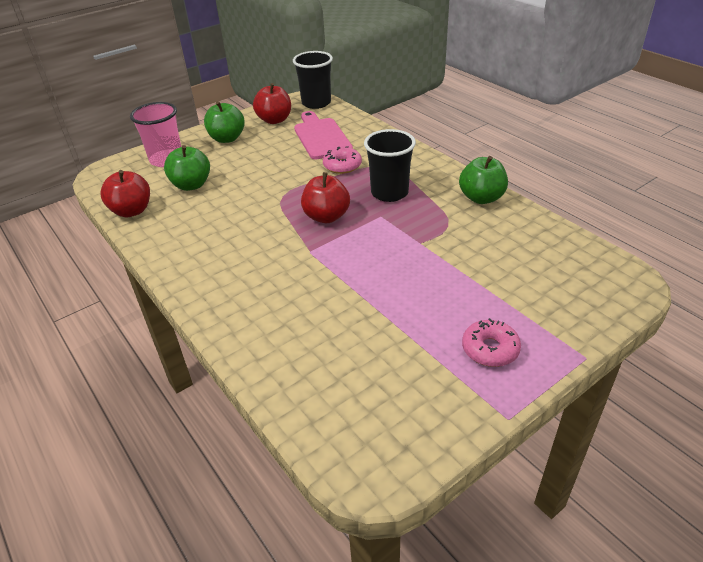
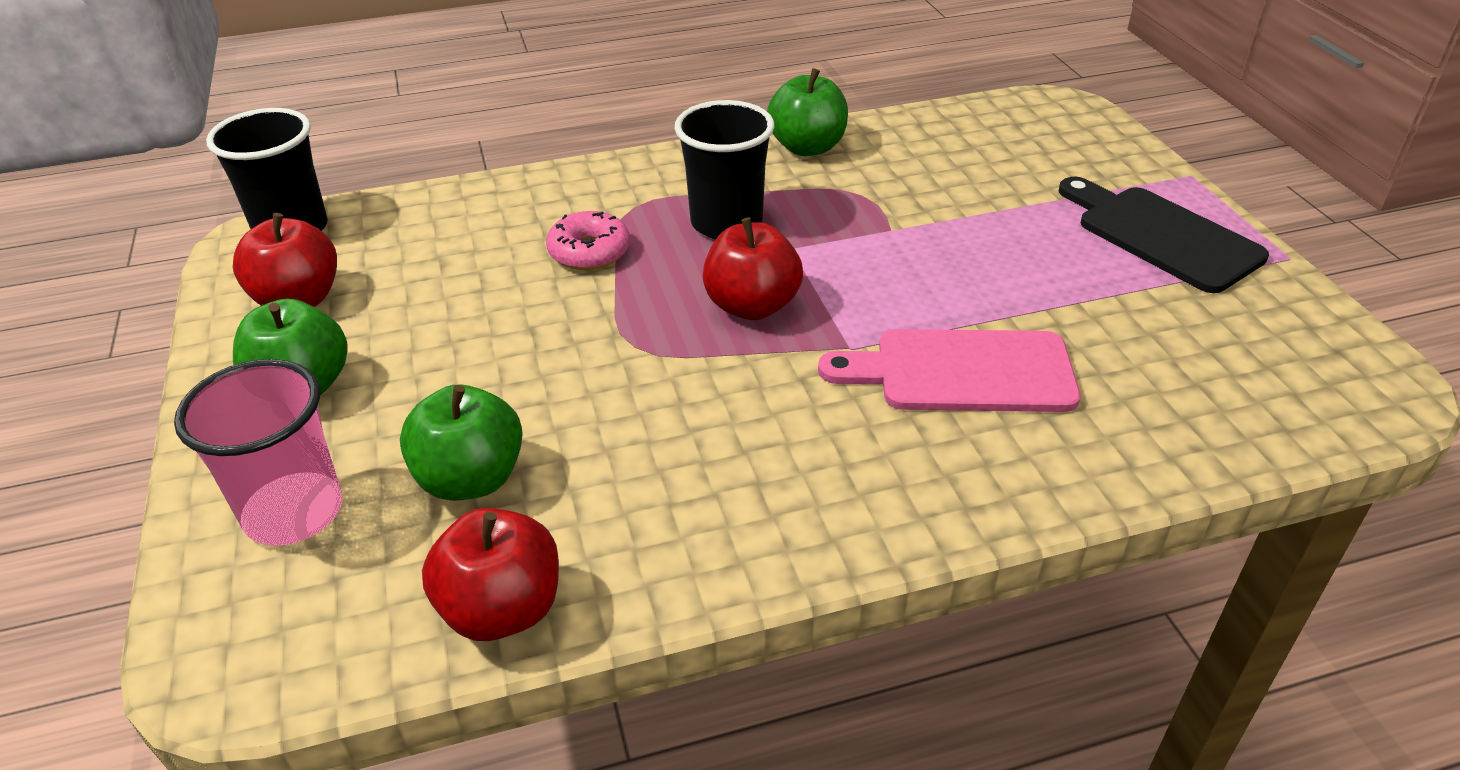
camera: 70 degrees left, 0 degrees up
pink cutting board [294,111,353,159] -> pink cutting board moved to [818,329,1081,412]
pink donut [462,318,521,367] -> black cutting board [1058,177,1269,293]

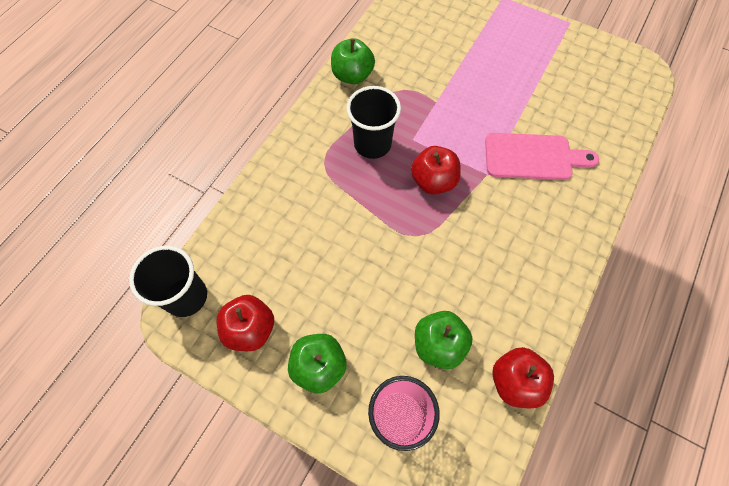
camera: 45 degrees left, 25 degrees up
pink donut [546,211,630,270] -> none
pink cutting board [818,329,1081,412] -> pink cutting board turned 135 degrees counterclockwise [485,133,599,180]
black cutting board [1058,177,1269,293] -> none

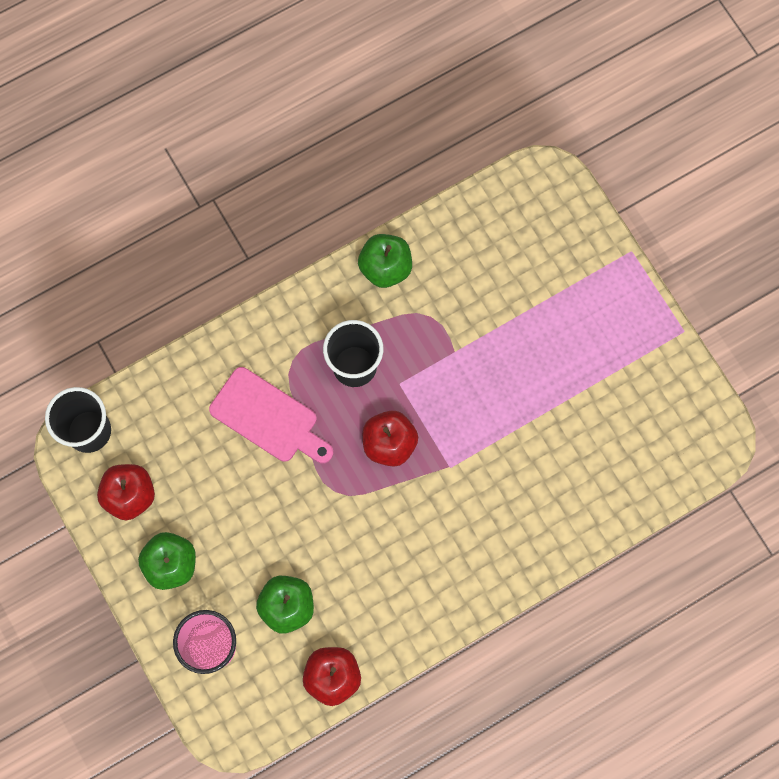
camera: 30 degrees right, 10 degrees up
pink cutting board [485,133,599,180] -> pink cutting board moved to [209,367,333,463]

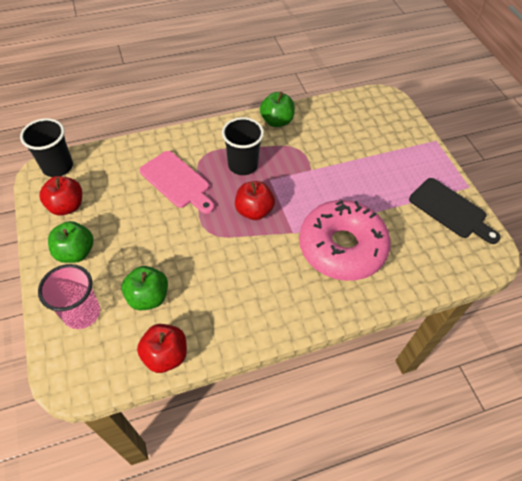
camera: 10 degrees right, 20 degrees down
none -> pink donut [299,200,391,281]
none -> black cutting board [409,178,501,244]

